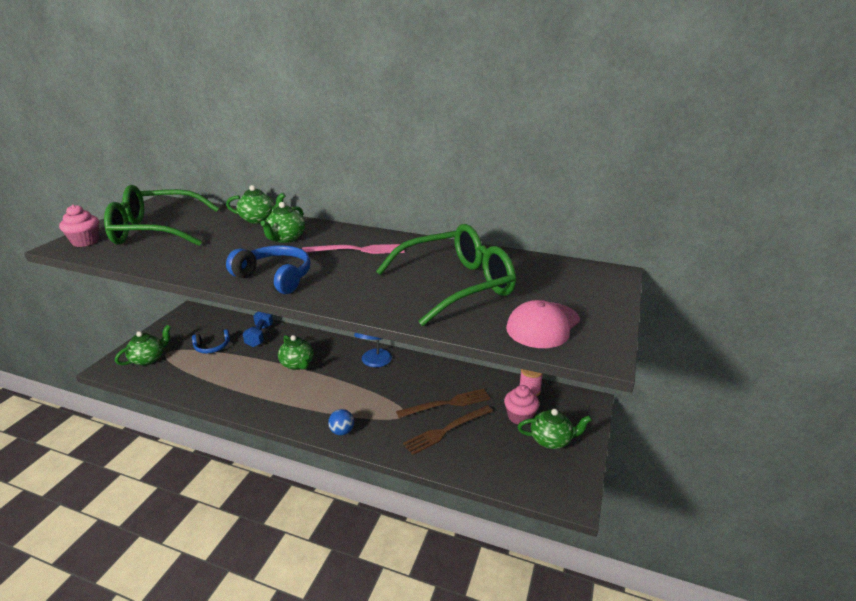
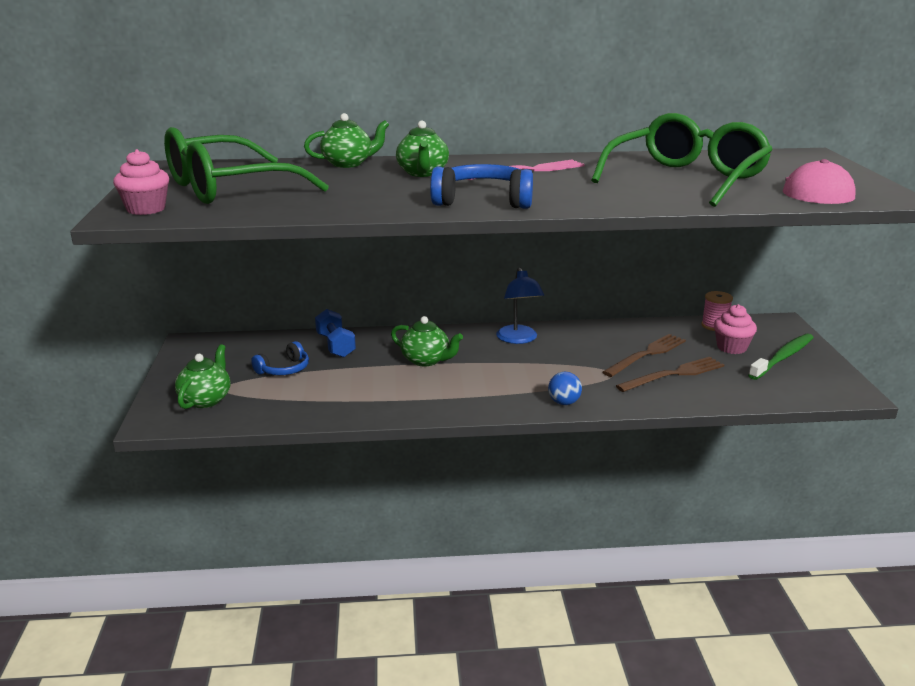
camera: 25 degrees left, 5 degrees down
brown fork [403,405,493,455] -> brown fork turned 150 degrees counterclockwise [616,357,724,392]
green teapot [518,409,592,449] -> green toothbrush [748,334,814,380]

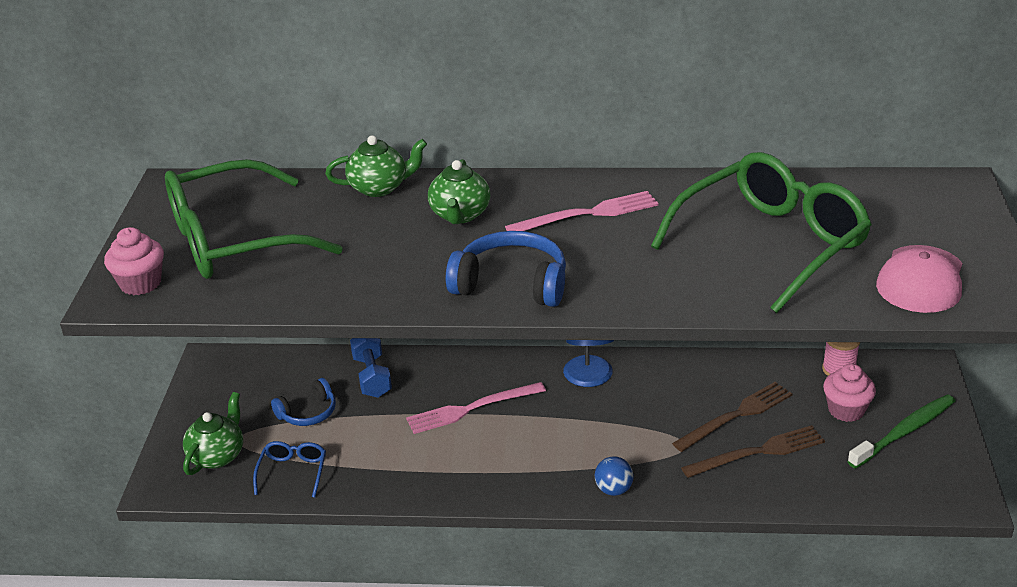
camera: 10 degrees right, 10 degrees up
green teapot [391,316,463,366] -> pink fork [406,382,546,434]
none -> blue glasses [253,441,326,498]

